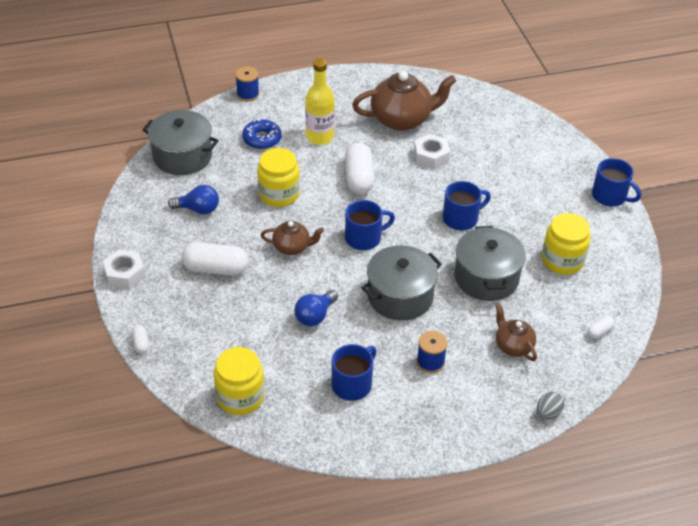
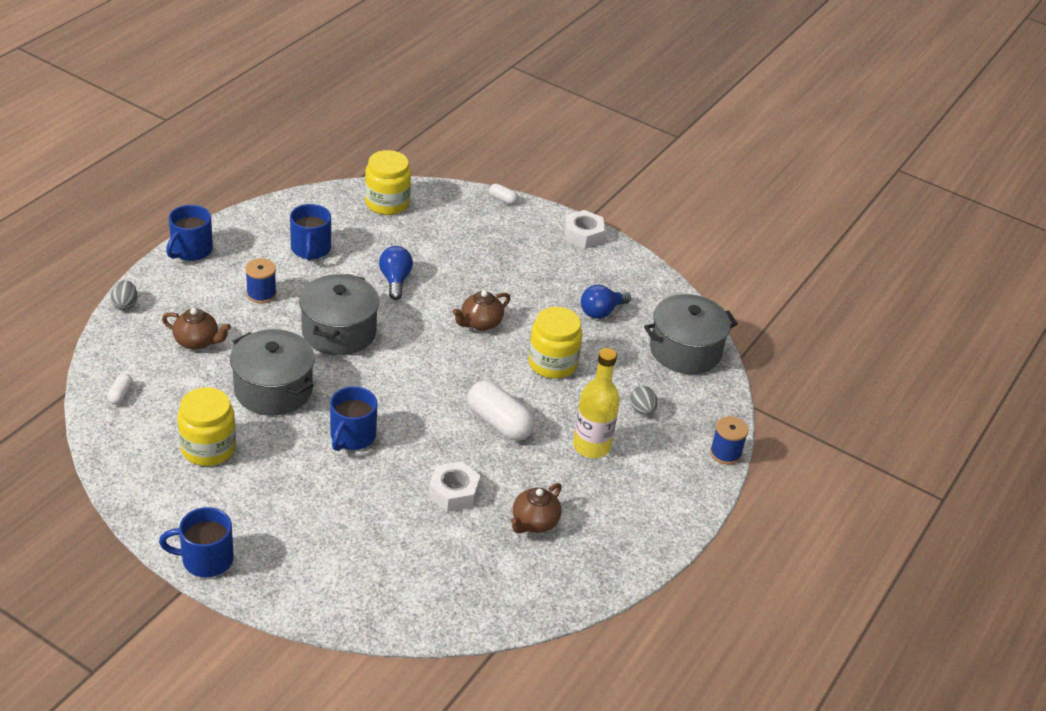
camera: 135 degrees right, 5 degrees down
white capsule [182,242,249,276] -> none
blue donut [242,118,282,149] -> grey egg [630,386,658,416]
blue mug [345,200,395,250] -> blue mug moved to [166,205,213,261]
brown teapot [352,71,456,131] -> brown teapot [511,483,562,533], size x0.55

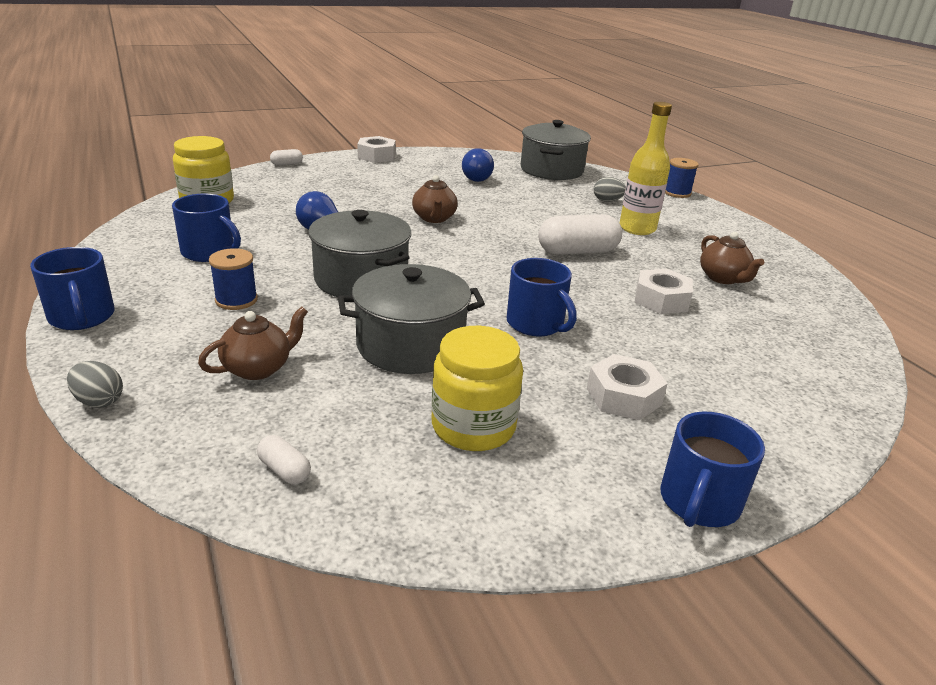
camera: 55 degrees left, 10 degrees down
yellow jar [528,307,582,379] -> none
none -> white nut [587,354,668,420]

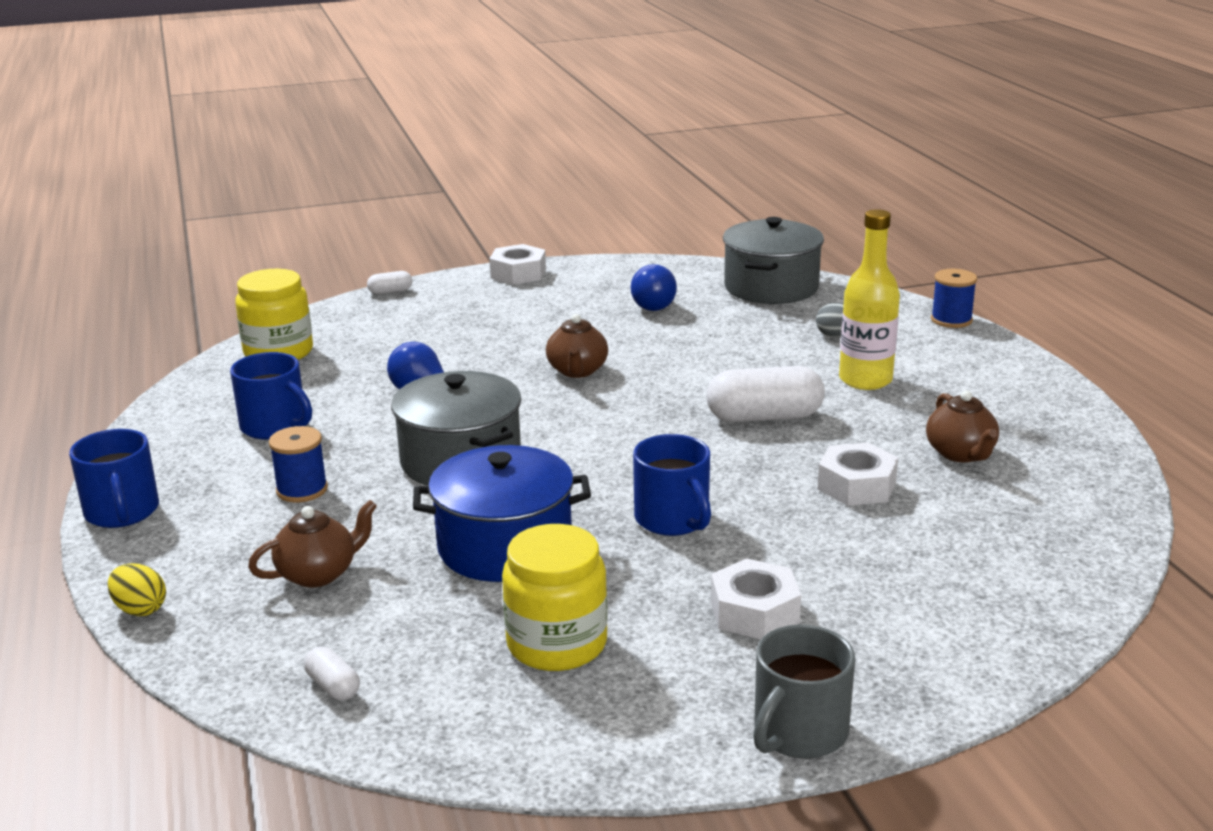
camera: 10 degrees right, 5 degrees down
grey egg [67,361,123,408] -> yellow egg [108,563,166,616]
grey pot [338,264,485,374] -> blue pot [413,445,591,582]
blue mug [660,412,765,527] -> grey mug [753,625,855,759]

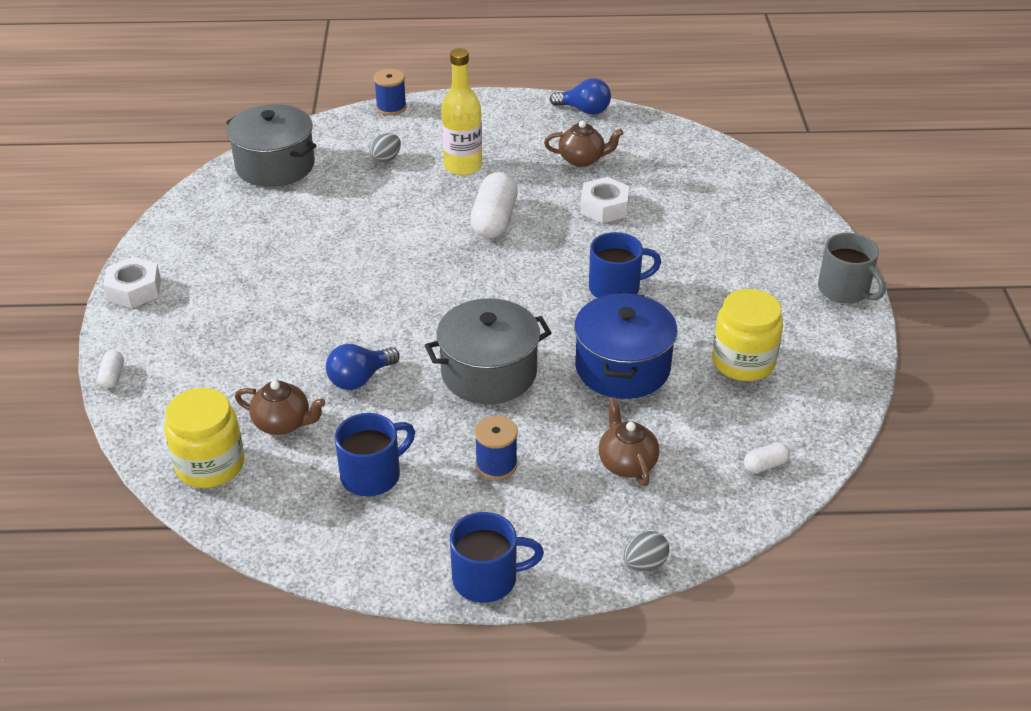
camera: 75 degrees left, 15 degrees up
yellow egg [108,563,166,616] -> grey egg [623,531,669,572]
brown teapot [546,314,608,378] -> brown teapot moved to [235,381,326,435]
blue light bulb [631,264,677,311] -> blue light bulb moved to [550,78,611,115]
white nut [711,559,801,639] -> none

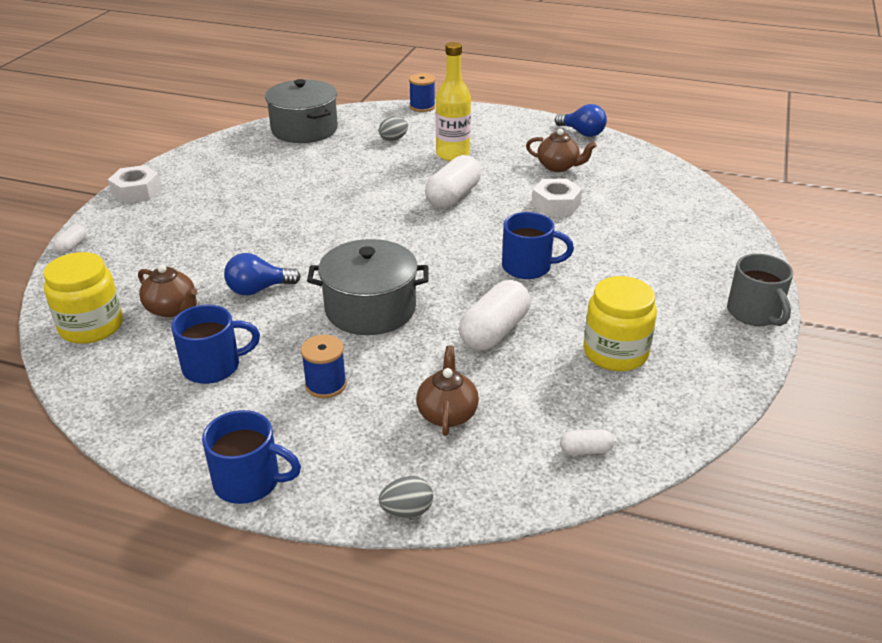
camera: 20 degrees right, 5 degrees down
blue pot [574,293,678,399] -> white capsule [459,280,531,351]

